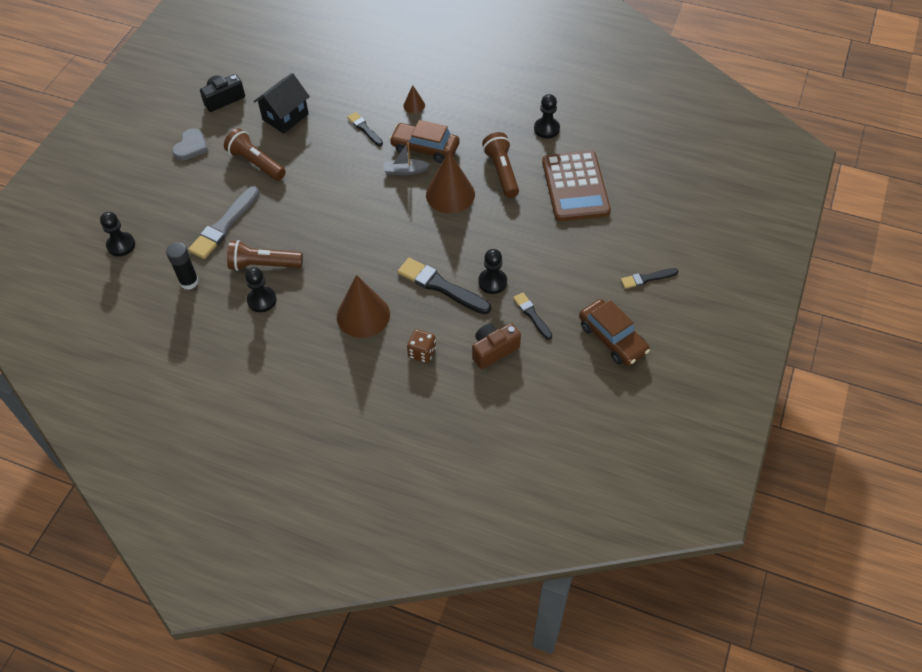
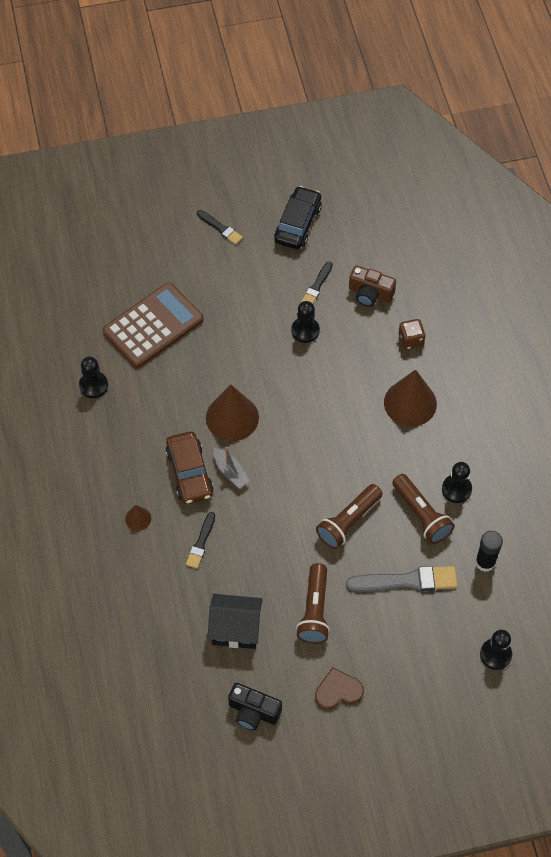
camera: 125 degrees left, 5 degrees up
grey heart [172,128,208,160] -> brown heart [315,667,364,710]
black brush [398,258,491,314] -> none
brown flashlight [482,132,519,198] -> brown flashlight moved to [316,484,383,549]
brown car [579,299,650,366] -> black car [274,186,322,249]

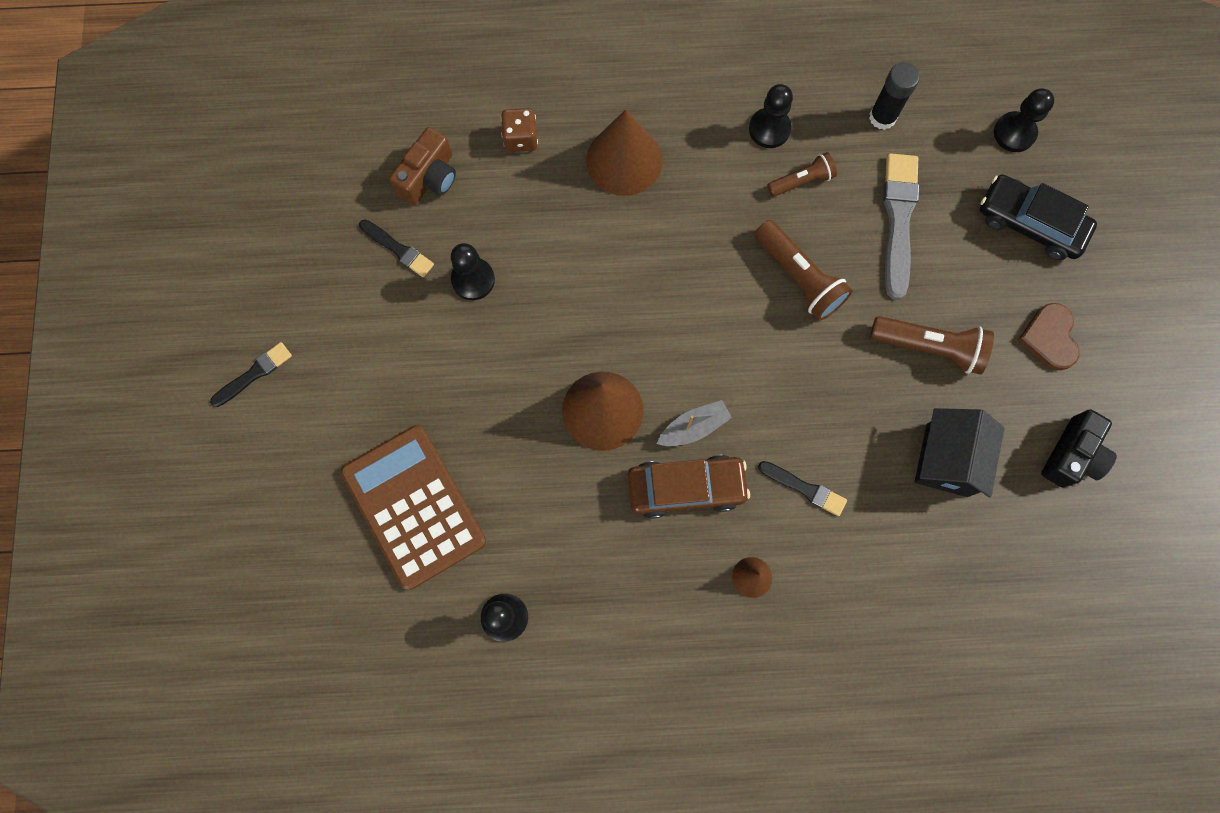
camera: 80 degrees left, 15 degrees up
black car [274,186,322,249] -> black car moved to [980,175,1097,260]
brown flashlight [392,474,455,544] -> brown flashlight [767,152,837,197], size x0.62

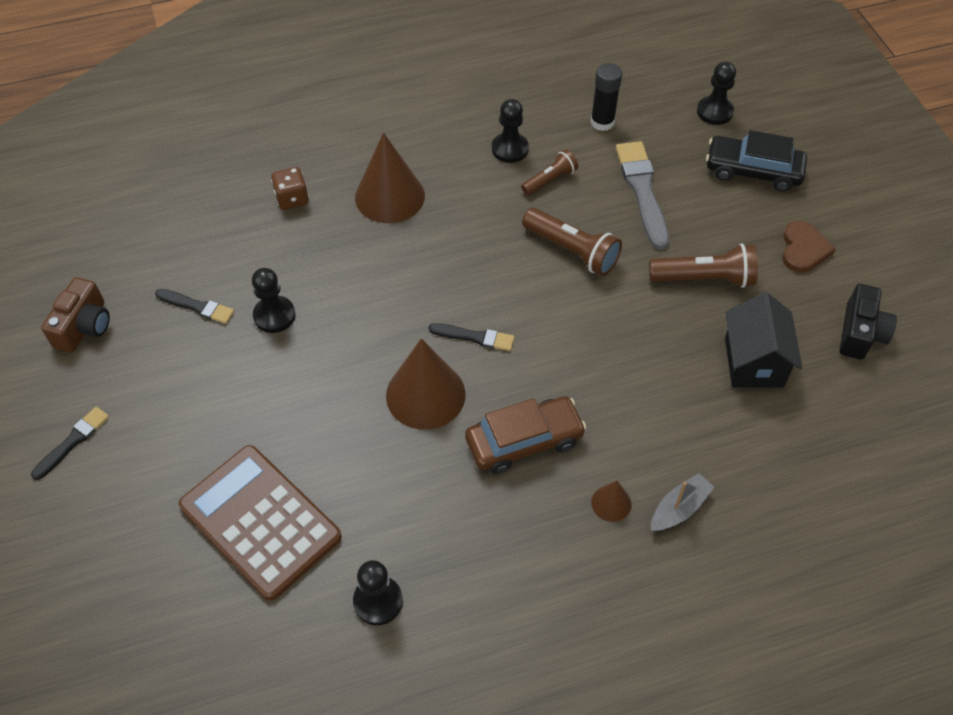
camera: 15 degrees left, 20 degrees down
brown camera [389,127,456,205] -> brown camera moved to [41,277,110,353]
grey boat [657,400,732,446] -> grey boat moved to [651,473,715,531]
black brush [758,461,847,516] -> black brush moved to [429,323,515,351]
brown heart [1018,303,1080,371] -> brown heart turned 150 degrees counterclockwise [782,221,836,273]

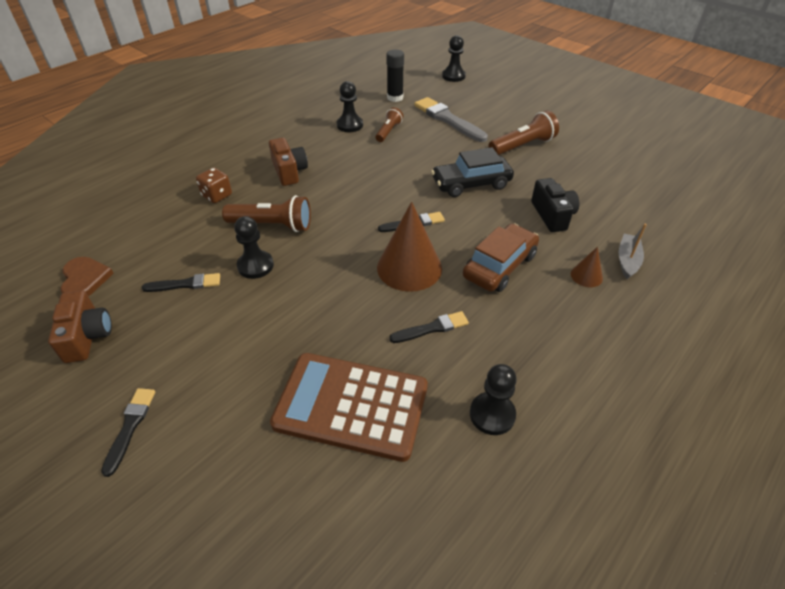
camera: 30 degrees left, 10 degrees down
brown cone [355,132,425,223] -> brown camera [269,137,308,186]
brown flashlight [522,208,622,276] -> brown flashlight moved to [222,195,311,232]
black car [706,130,807,192] -> black car moved to [431,147,514,197]
black house [725,292,802,388] -> none
brown heart [782,221,836,273] -> brown heart moved to [60,257,114,296]
black camera [840,284,897,360] -> black camera moved to [531,178,579,232]
none -> black brush [389,311,469,343]

